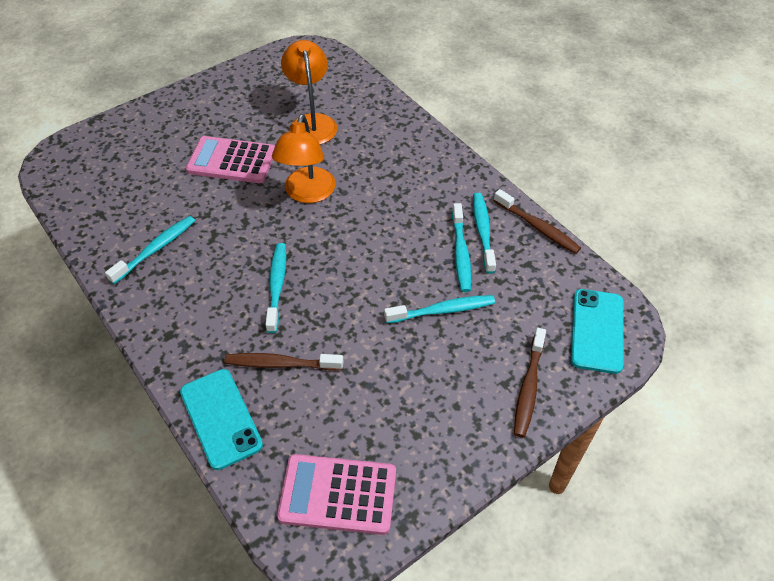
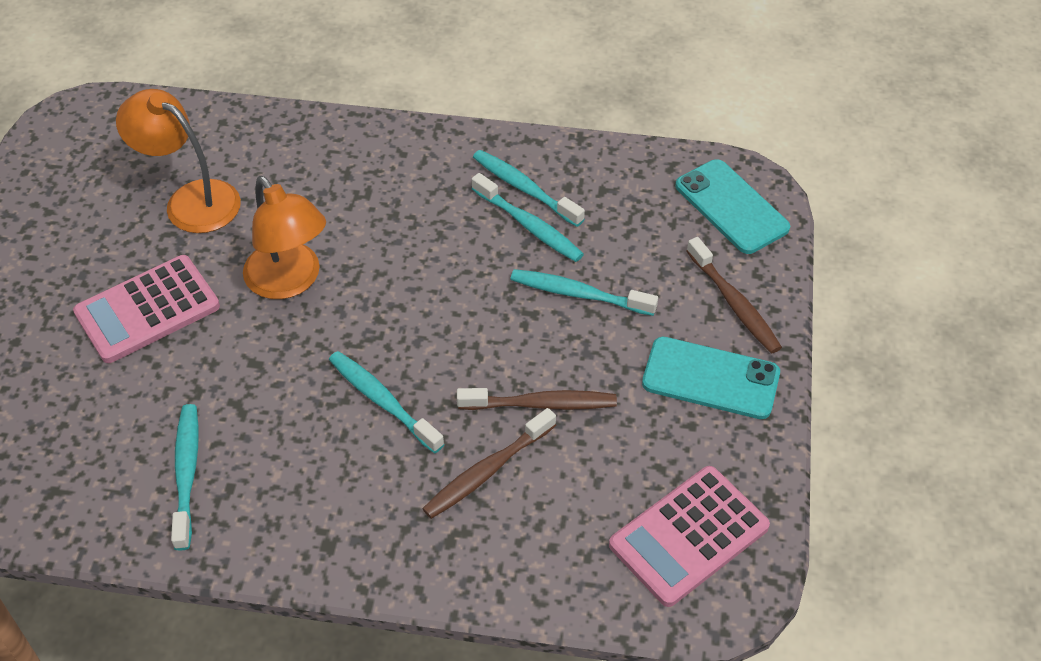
camera: 45 degrees left, 0 degrees up
turquoise phone [180,369,263,470] -> turquoise phone moved to [642,337,780,419]
turquoise toothbrush [384,295,495,323] -> turquoise toothbrush turned 105 degrees counterclockwise [510,269,658,316]
brown toothbrush [494,189,581,254] -> brown toothbrush moved to [457,388,617,410]

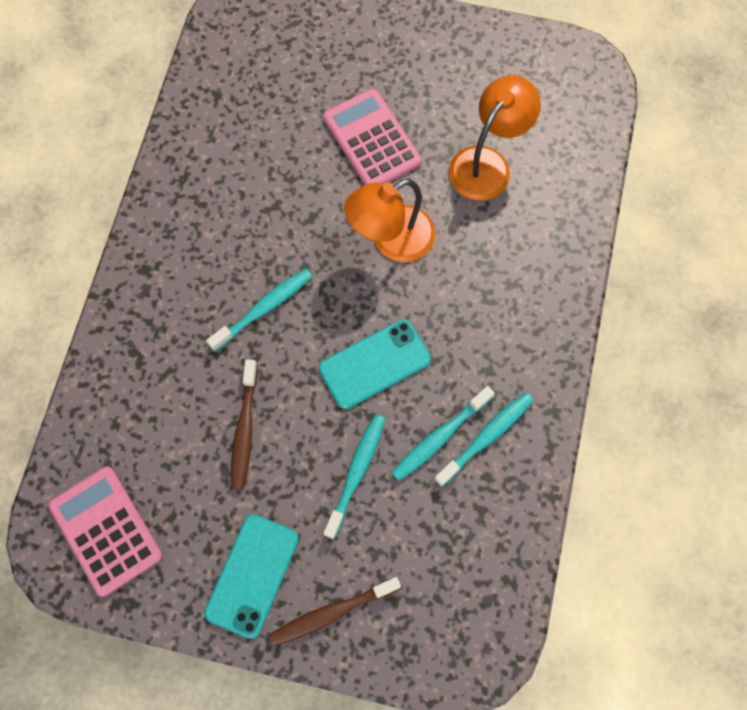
camera: 95 degrees right, 20 degrees up
turquoise toothbrush [171,404,198,551] -> none
brown toothbrush [422,408,556,519] -> none
turquoise phone [675,159,790,254] -> turquoise phone moved to [319,319,431,409]

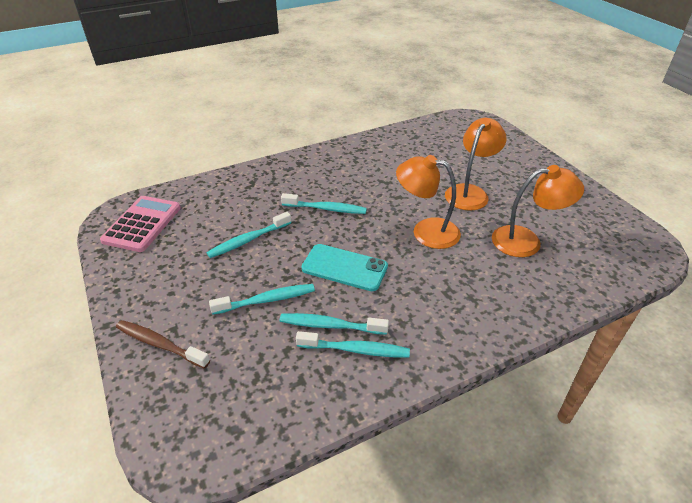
camera: 50 degrees right, 30 degrees down
turquoise phone [204,514,299,639] -> none
brown toothbrush [231,359,258,490] -> turquoise toothbrush [207,212,291,258]
pink calculator [323,89,422,185] -> orange lamp [445,118,507,211]

